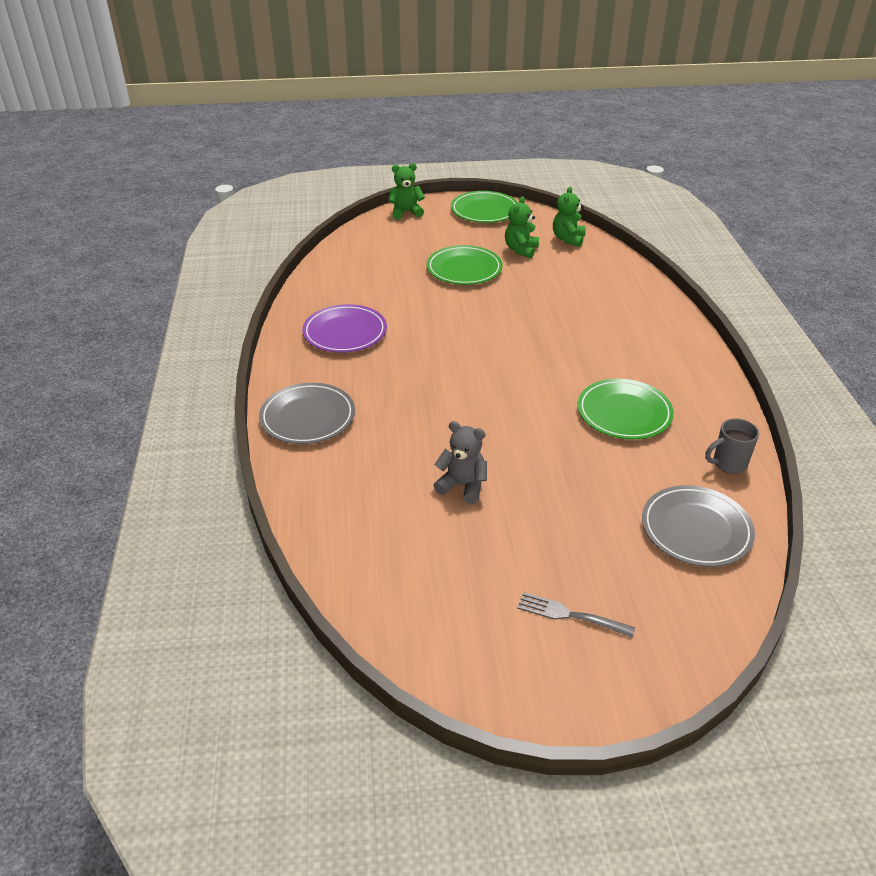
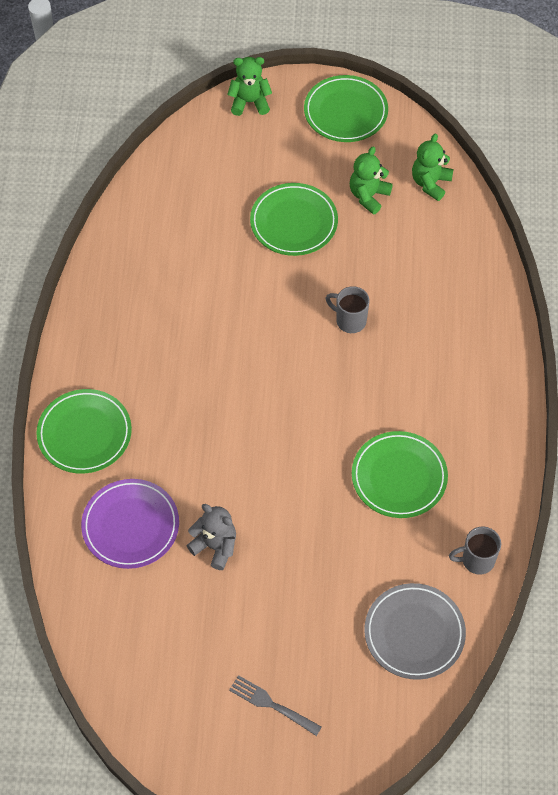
camera: 10 degrees right, 20 degrees up
grey plate [259,383,355,444] -> green plate [36,389,132,473]
purple plate [302,304,387,353] -> purple plate moved to [81,479,179,569]
none -> grey mug [326,286,370,333]

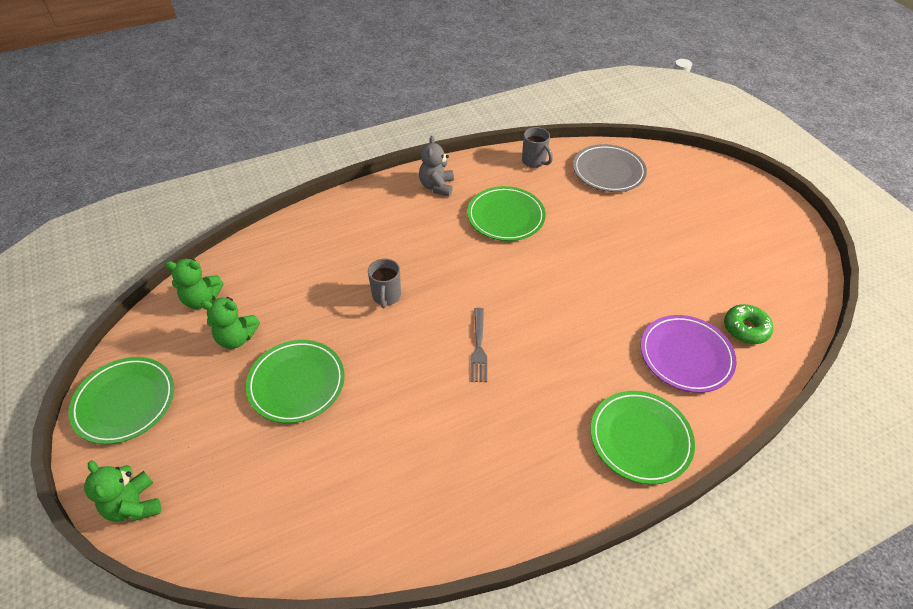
camera: 120 degrees left, 10 degrees down
grey teddy bear [186,504,236,570] -> grey teddy bear moved to [419,136,454,196]
grey fork [229,675,322,736] -> grey fork moved to [471,308,487,382]
none -> green donut [724,304,773,344]

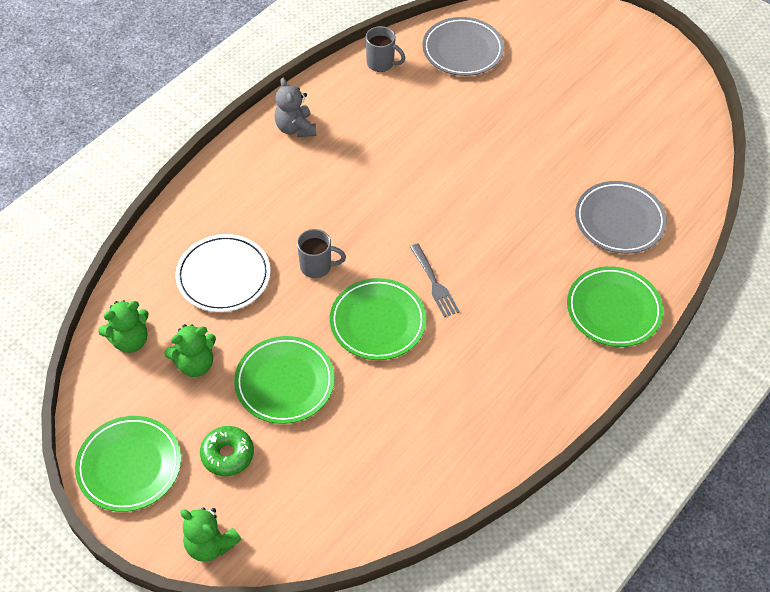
camera: 25 degrees left, 5 degrees up
grey mug [368,259,401,309] -> grey mug turned 60 degrees counterclockwise [297,229,346,278]
green plate [467,186,546,241] -> green plate moved to [330,278,427,360]
purple plate [641,315,737,393] -> grey plate [575,181,667,254]
green donut [724,304,773,344] -> green donut moved to [200,426,254,476]
none -> white plate [175,234,270,312]

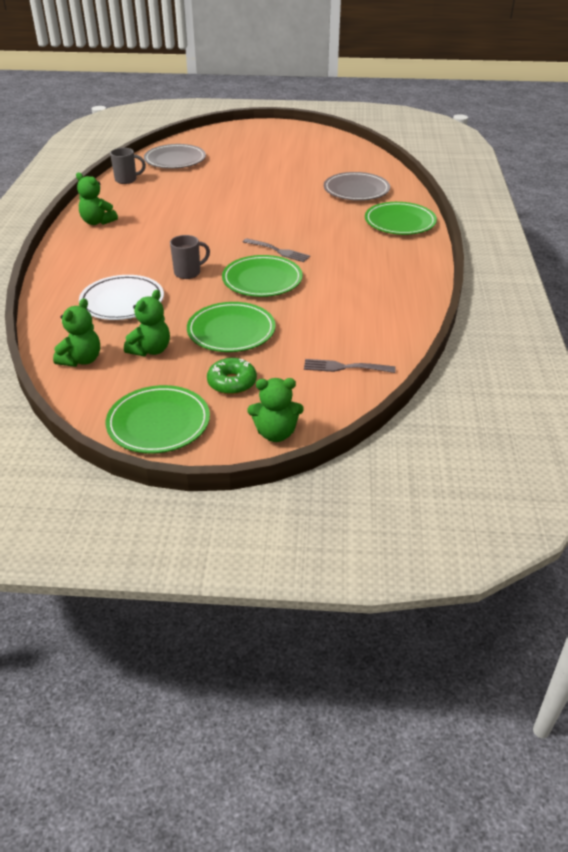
camera: 35 degrees left, 15 degrees down
grey teddy bear [274,78,316,137] -> green teddy bear [76,173,118,225]
none -> grey fork [304,359,396,373]

